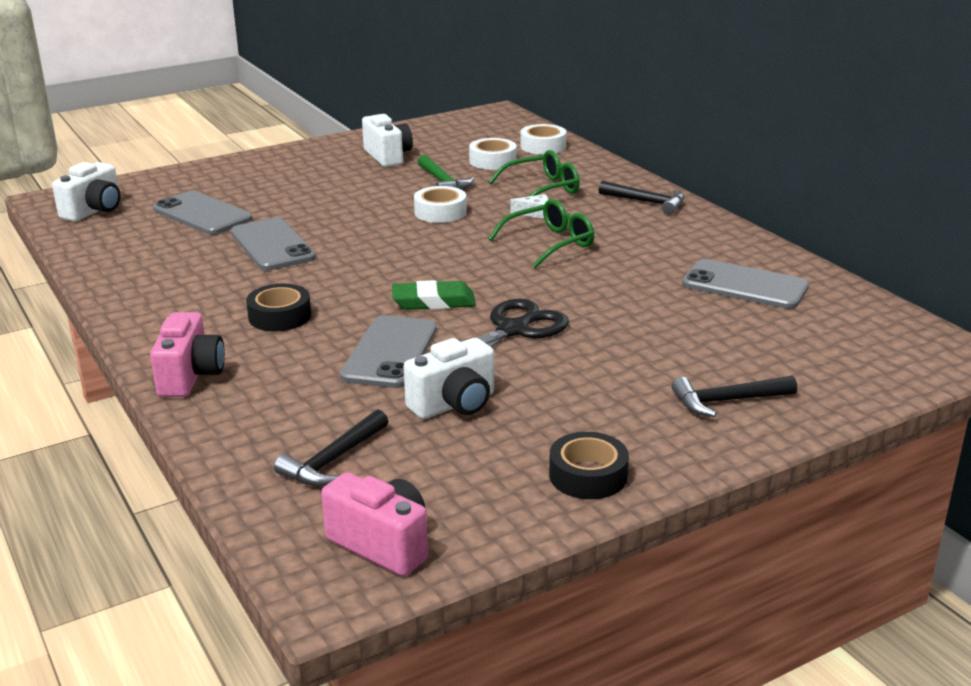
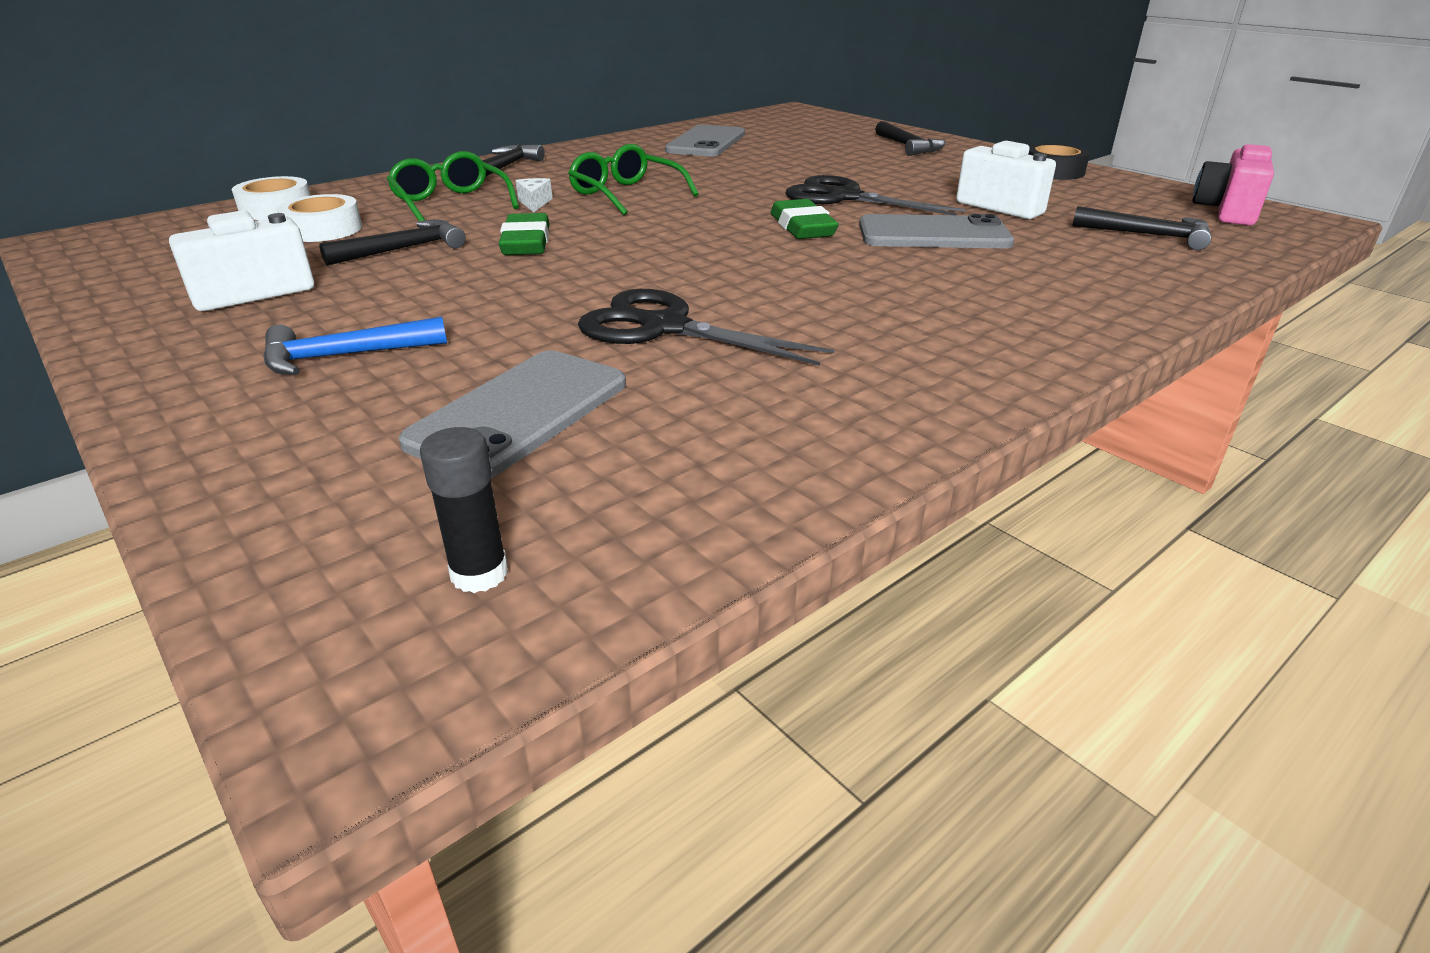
camera: 100 degrees left, 5 degrees up
white camera [52,162,120,222] -> black glue stick [420,427,508,593]
pink camera [150,312,225,397] -> none
grey phone [231,217,316,271] -> black scissors [578,289,834,366]
black tape [246,284,311,331] -> none
white tape [414,186,467,223] -> green eraser [499,213,550,255]
green hammer [418,155,474,190] -> black hammer [319,219,466,266]
none -> blue hammer [263,316,447,375]

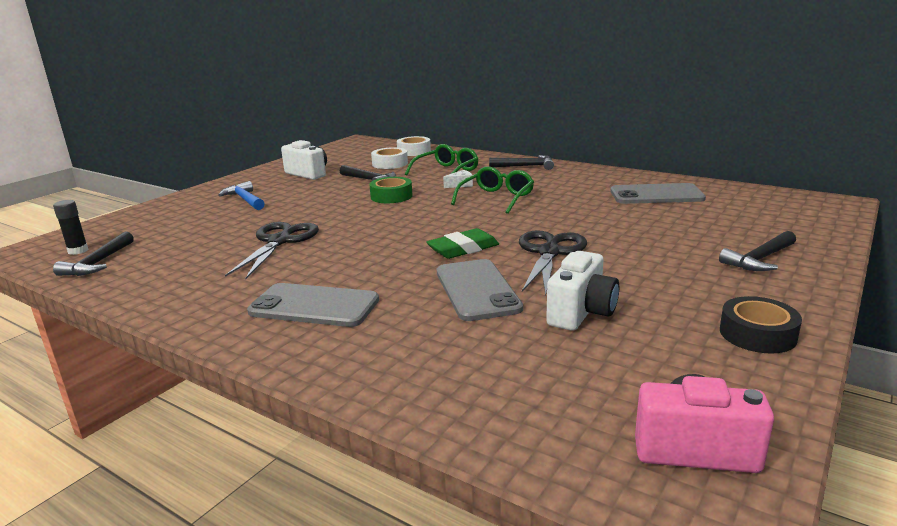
camera: 75 degrees right, 10 degrees down
grey phone [398,350,626,478] -> grey phone moved to [247,283,379,327]
green eraser [499,213,550,255] -> green tape [369,177,413,203]
black hammer [1072,206,1212,250] -> black hammer moved to [53,232,134,276]

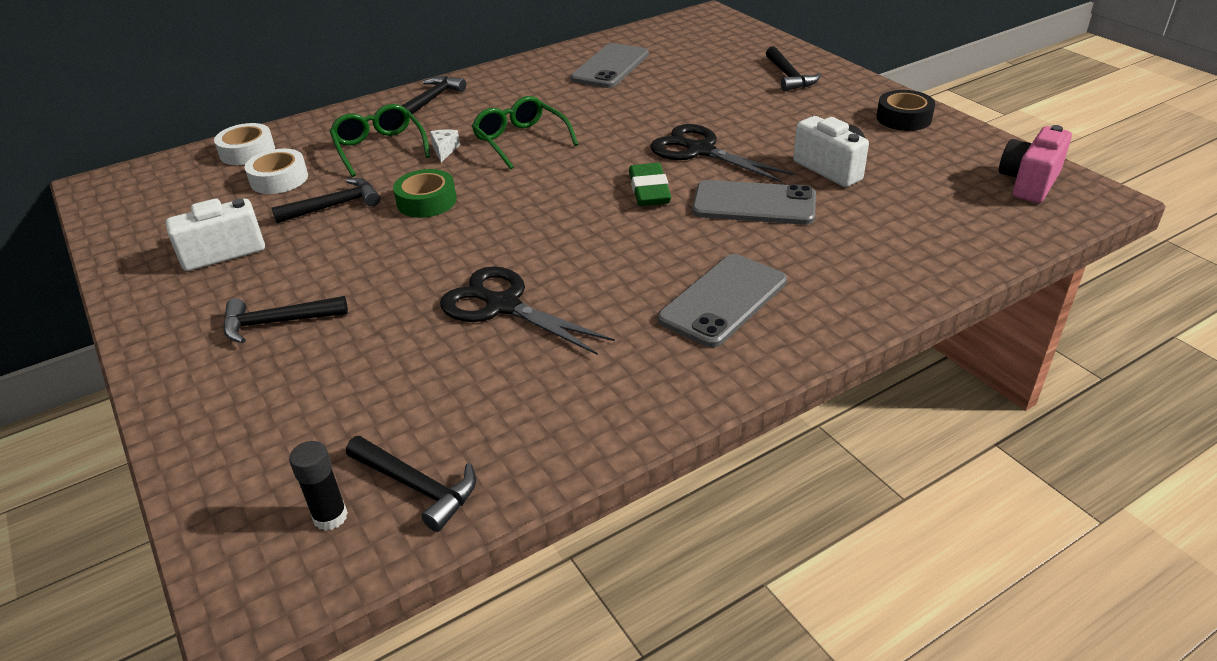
camera: 65 degrees left, 15 degrees up
blue hammer [219,181,265,210] -> black hammer [223,296,348,343]

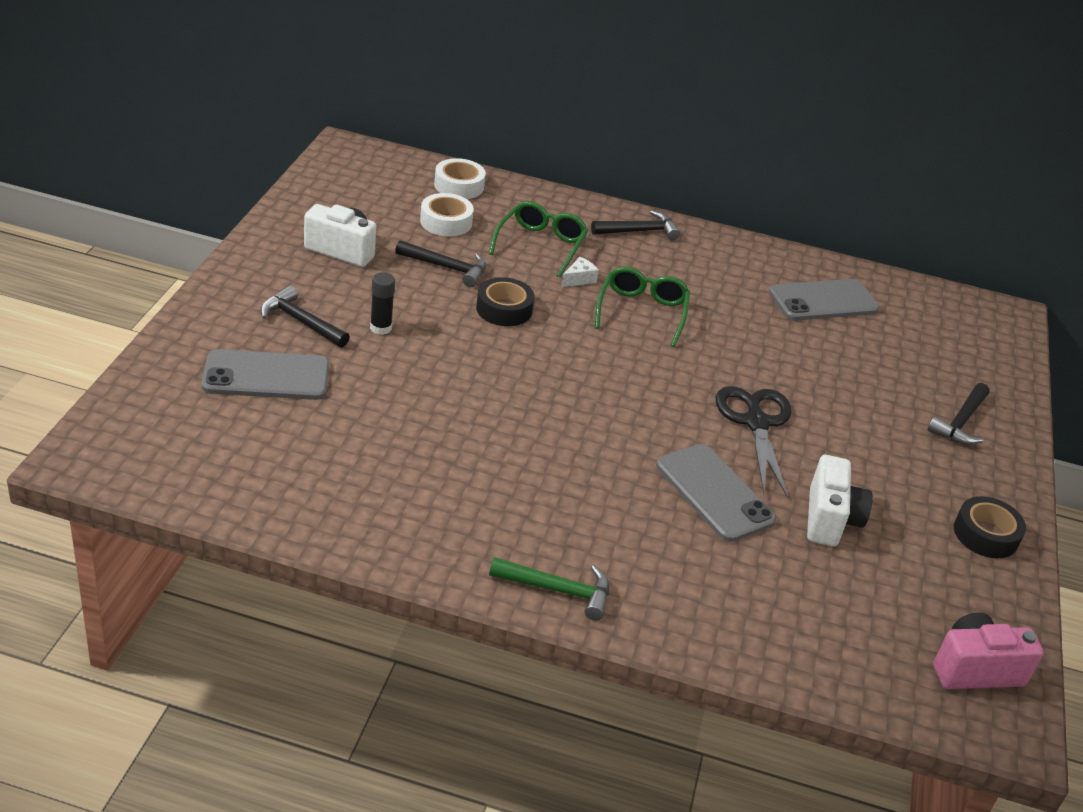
camera: 40 degrees right, 0 degrees up
black glue stick [289,441,348,531] -> black glue stick moved to [370,272,395,335]
black hammer [346,436,476,532] -> none
green tape [393,169,457,218] -> black tape [476,277,534,326]
black scissors [440,266,615,355] -> none
green eraser [629,163,671,206] -> none
grey phone [658,254,787,347] -> grey phone moved to [201,349,329,400]
none -> green hammer [489,557,609,621]

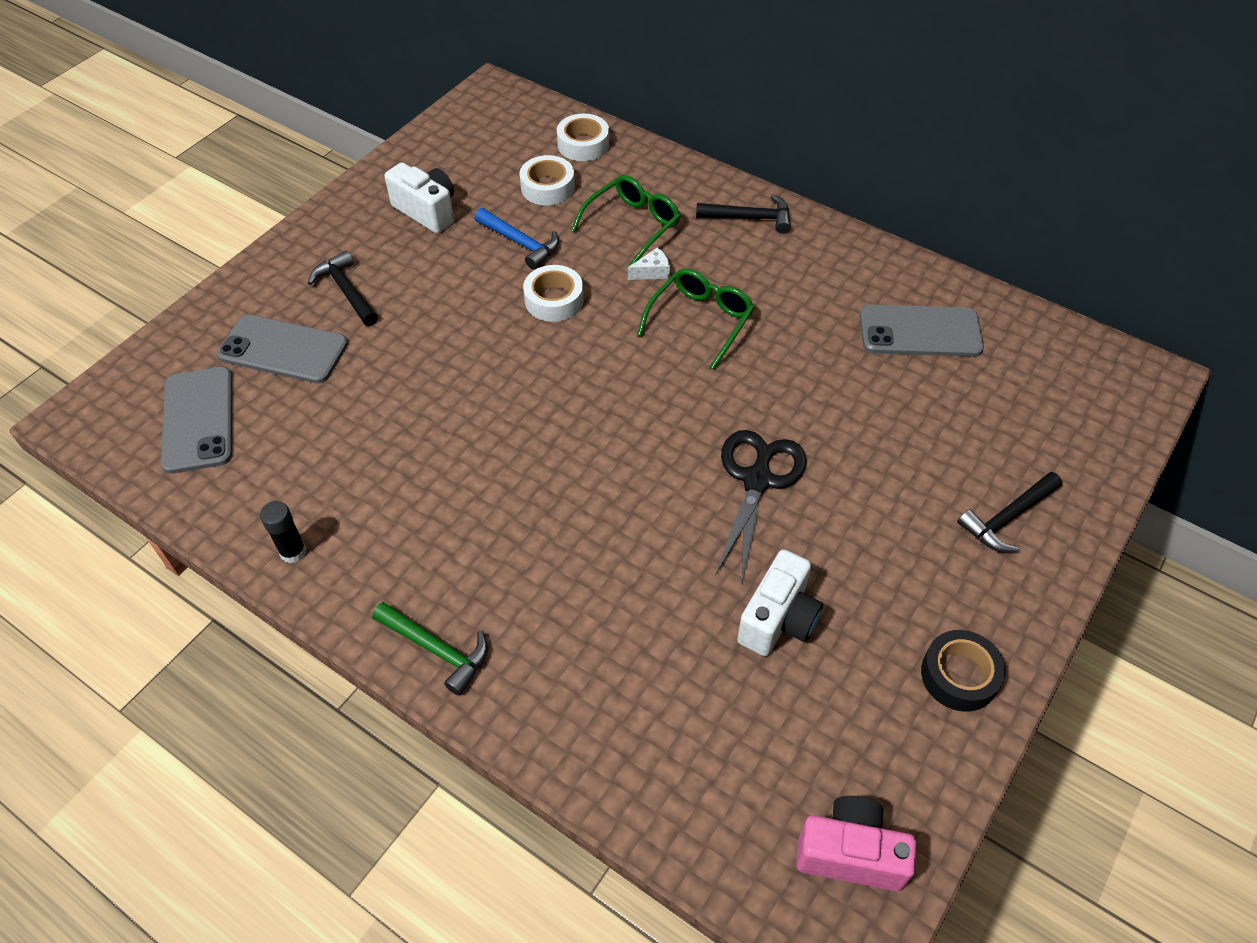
camera: 25 degrees right, 15 degrees up
black glue stick [370,272,395,335] -> black glue stick moved to [260,501,307,563]
black hammer [395,240,486,287] -> blue hammer [474,208,559,270]
black tape [476,277,534,326] -> white tape [523,265,584,322]
grey phone [656,444,776,542] -> grey phone moved to [161,367,232,474]

